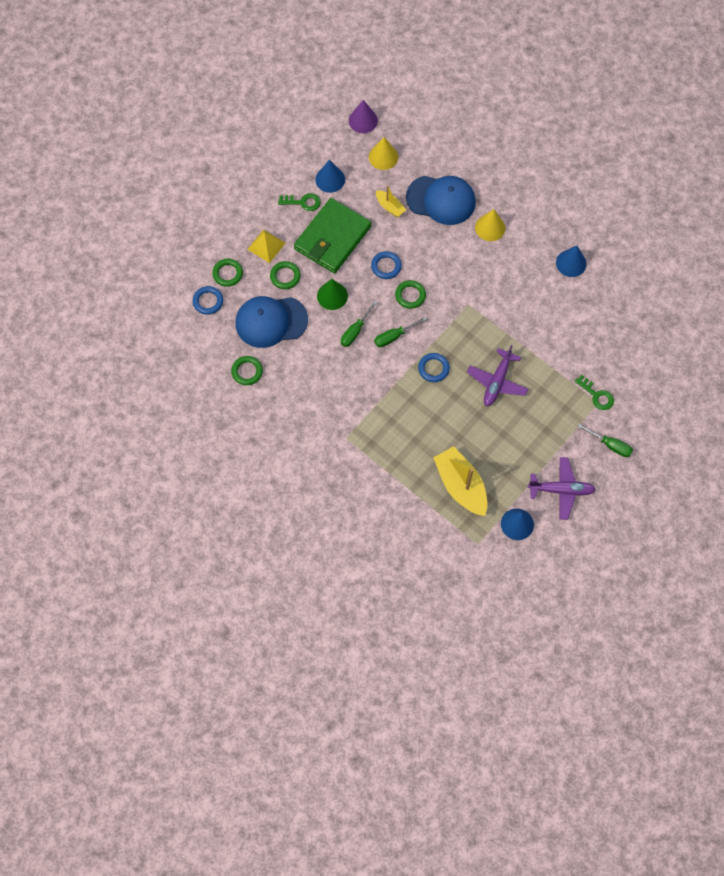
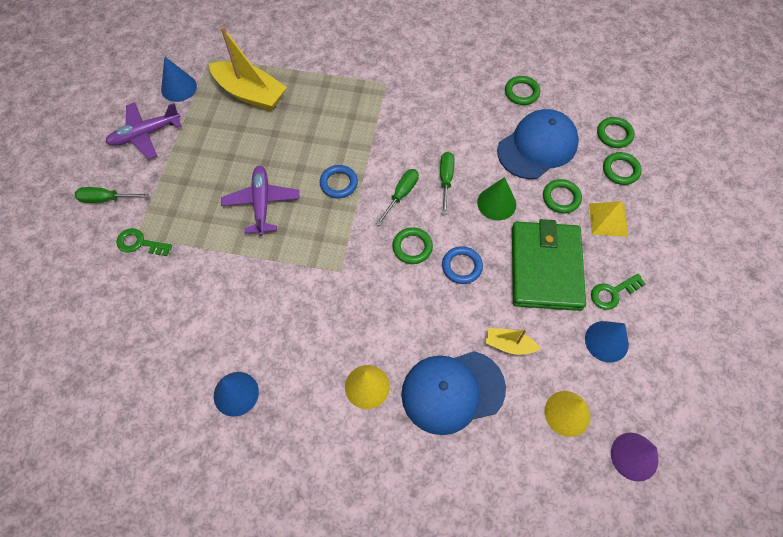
camera: 150 degrees right, 5 degrees down
blue ring [193,286,223,315] -> green ring [597,117,635,148]

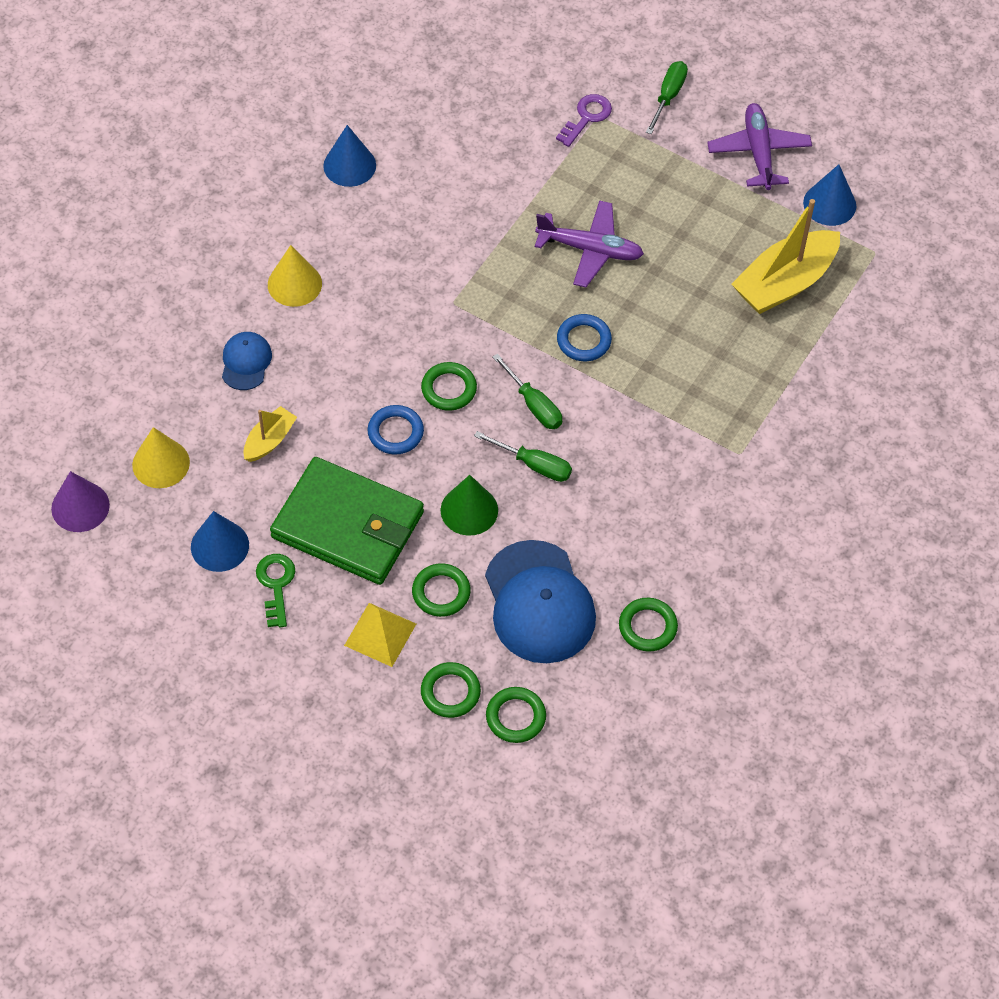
camera: 110 degrees right, 5 degrees down
green key [116,228,172,256] -> purple key [556,94,612,147]
blue cap [401,351,506,435] -> blue cap [222,332,272,390], size x0.51

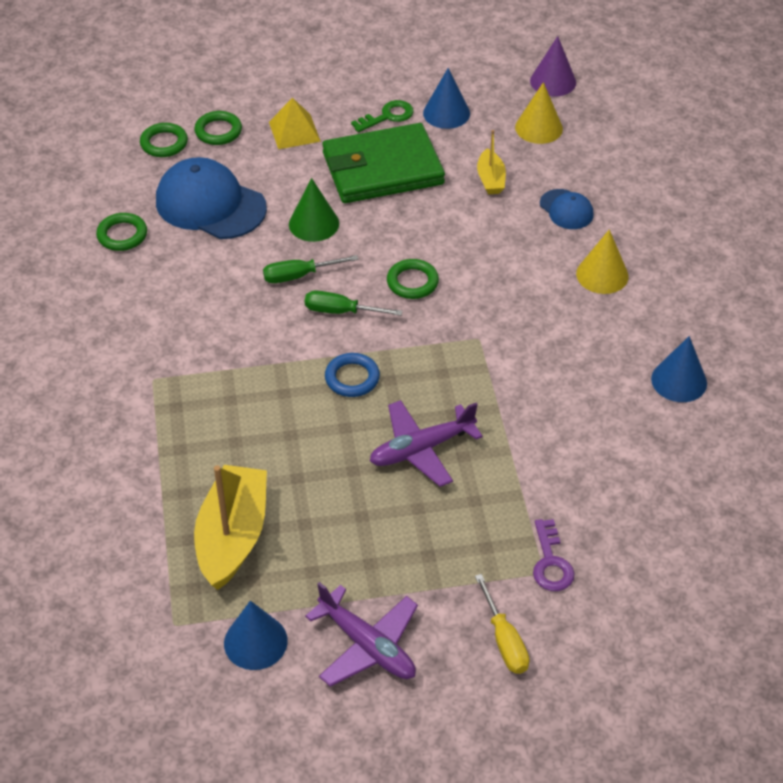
camera: 140 degrees right, 10 degrees down
green key [256,554,296,627] -> green key turned 75 degrees counterclockwise [351,100,414,132]
blue ring [368,405,424,455] -> none
green ring [412,563,471,617] -> none
green screwdriver [646,61,688,134] -> yellow screwdriver [475,574,529,674]

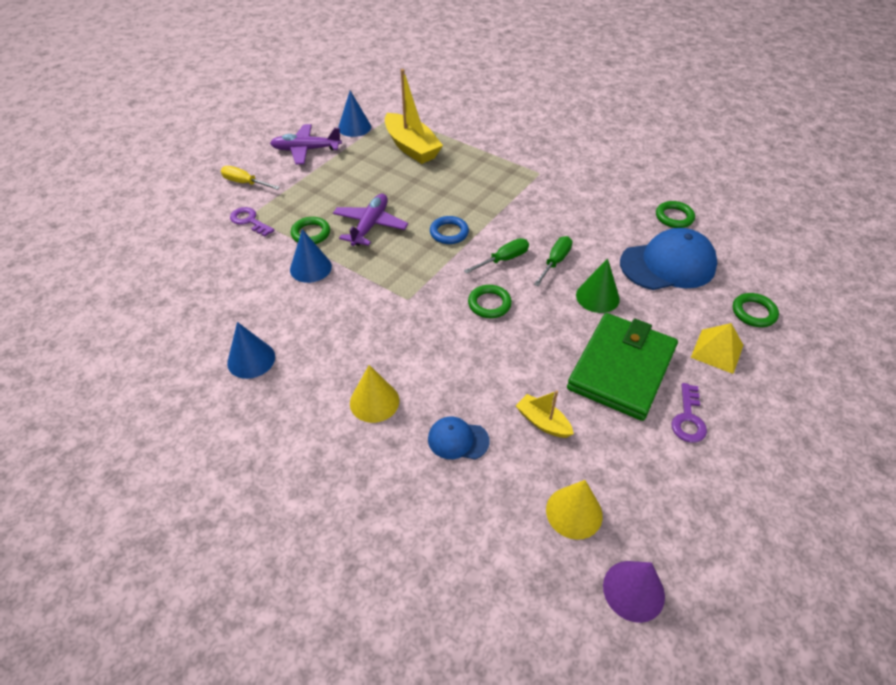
camera: 135 degrees right, 0 degrees up
green ring [140,123,188,157] -> green ring moved to [291,217,330,244]
green key [351,100,414,132] -> purple key [672,383,707,443]
blue cone [423,68,470,129] -> blue cone moved to [290,229,332,283]

